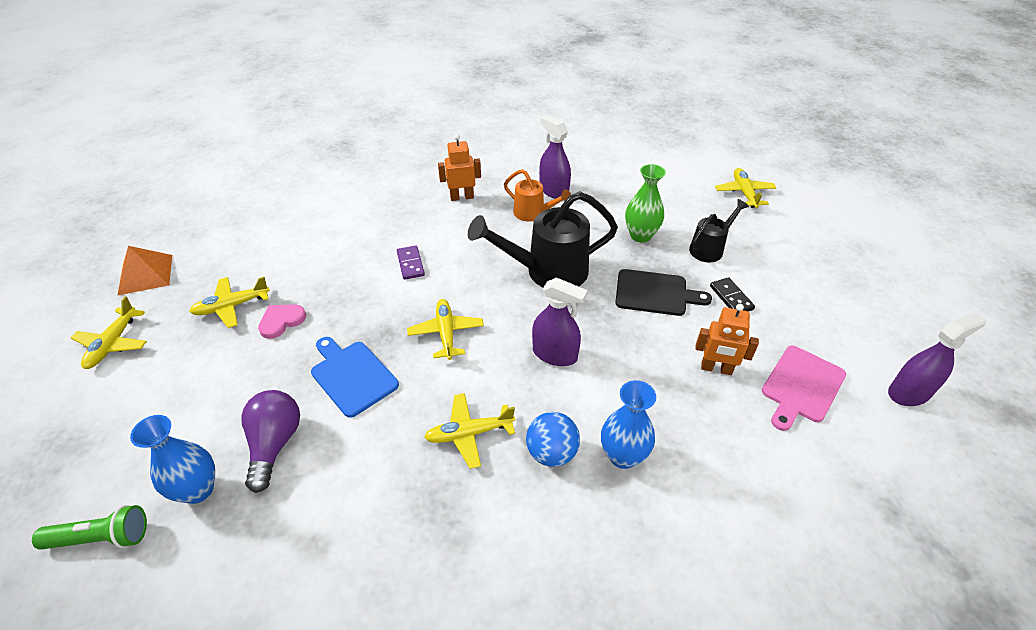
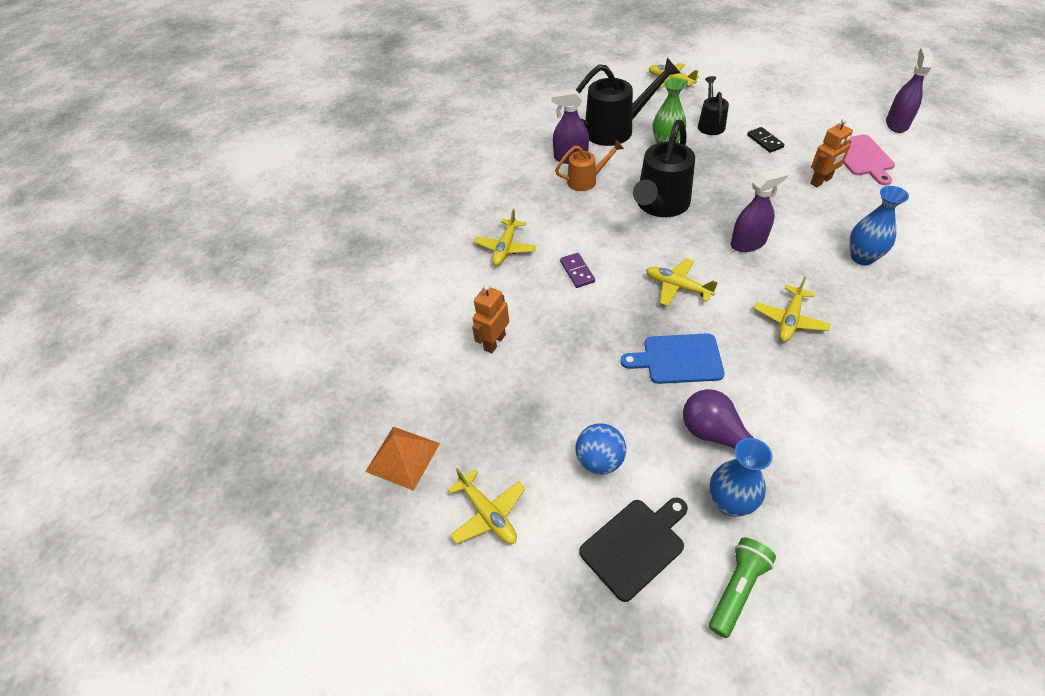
camera: 45 degrees left, 5 degrees up
yellow plane [189,277,270,328] -> yellow plane moved to [474,209,537,266]
pink heart [258,304,306,339] -> none
purple domino [397,245,425,280] -> purple domino turned 45 degrees clockwise [560,253,595,288]
orange robot [438,134,481,201] -> orange robot moved to [472,284,509,353]
blue ball [526,412,580,467] -> blue ball moved to [576,423,626,475]
black cutting board [615,269,712,316] -> black cutting board moved to [579,497,688,602]
black domino [710,277,755,311] -> black domino turned 45 degrees clockwise [747,127,785,153]
none -> black watering can [576,58,680,146]

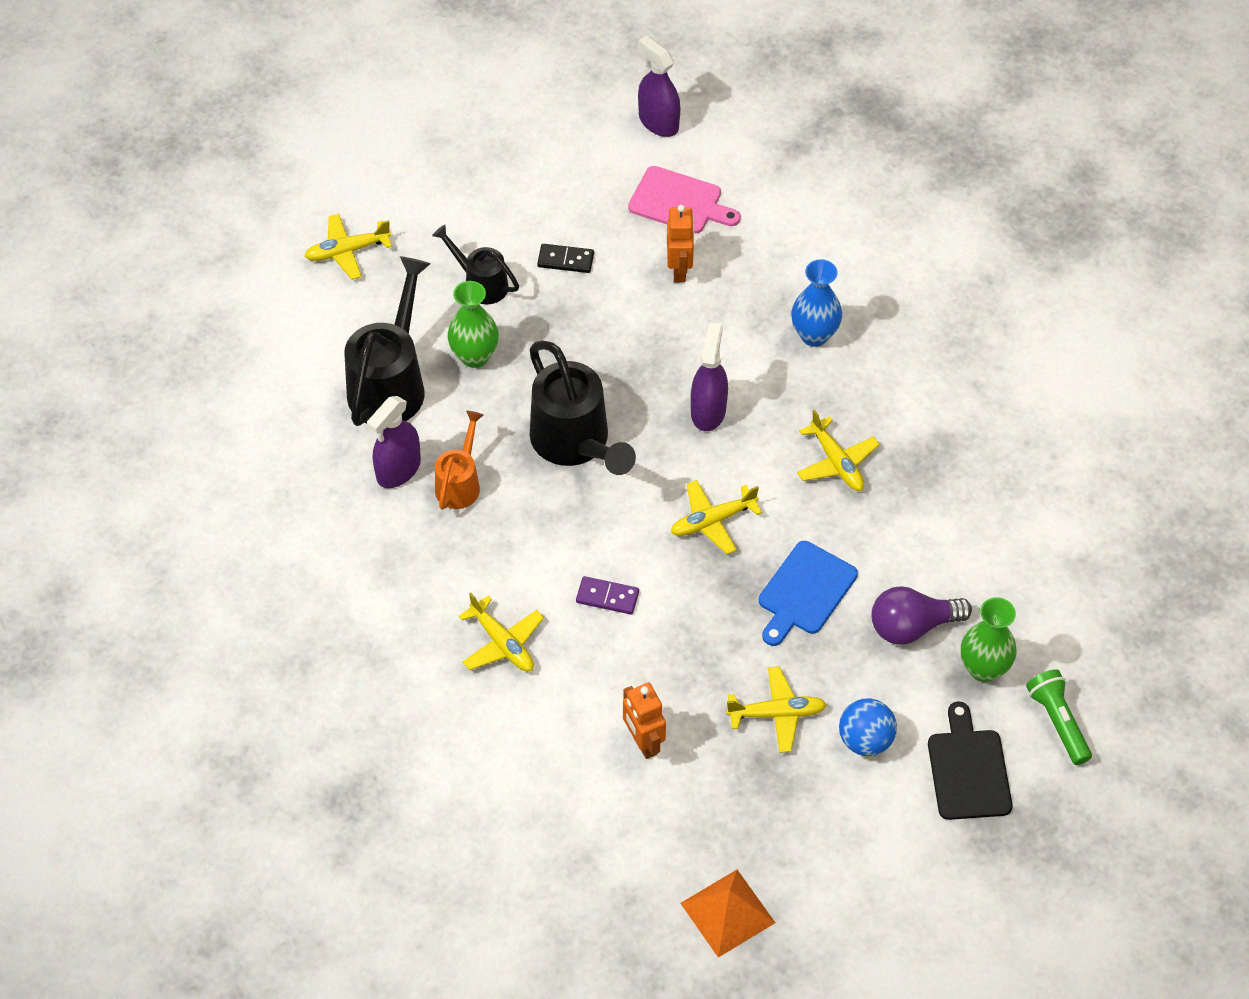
camera: 60 degrees left, 5 degrees up
yellow plane [447,468,525,544] -> yellow plane moved to [726,666,827,753]
blue vase [709,438,772,517] -> green vase [961,597,1017,682]

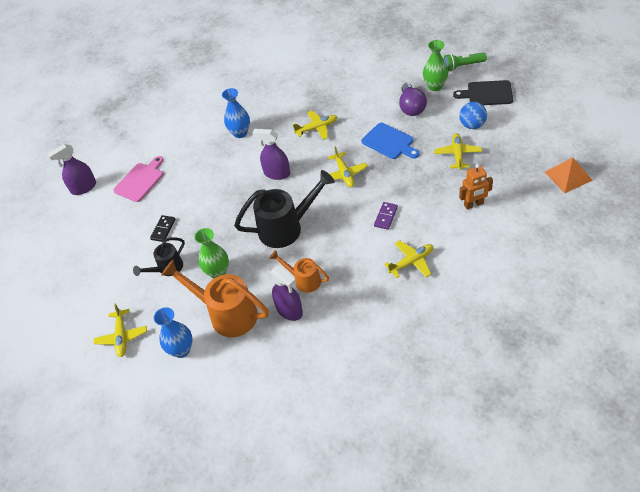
camera: 75 degrees left, 5 degrees down
black watering can [344,256,431,426] -> orange watering can [161,260,269,337]
orange robot [667,205,694,282] -> none
none -> blue vase [154,307,193,358]

